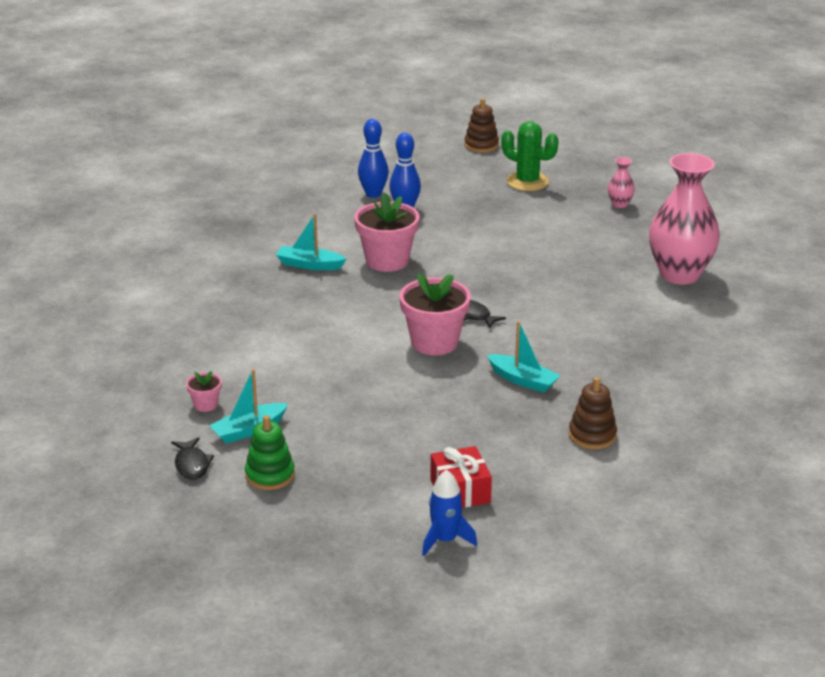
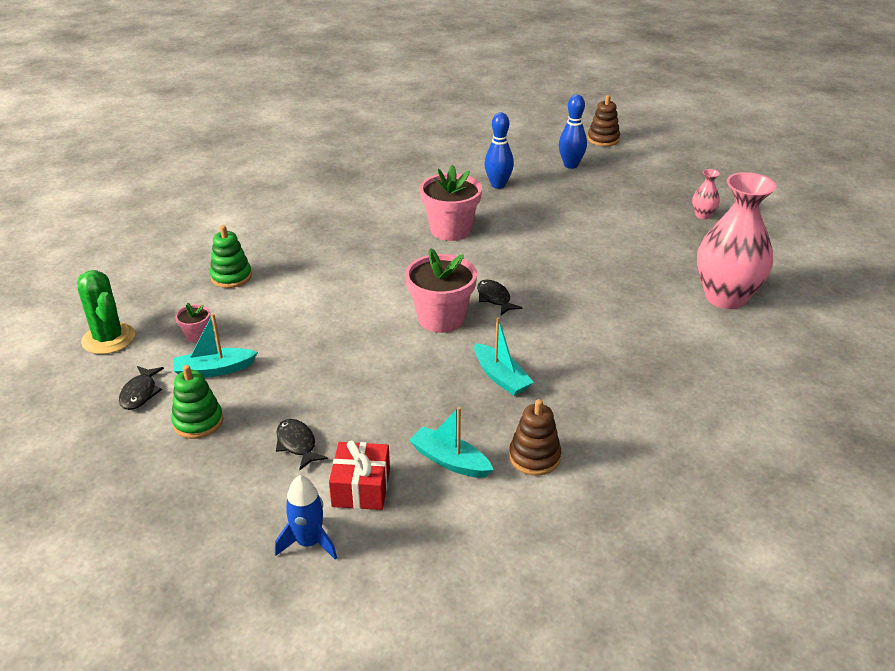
camera: 20 degrees right, 5 degrees up
turquoise boat [276,214,347,270] -> turquoise boat moved to [409,407,494,478]
blue bowling pin [358,119,389,198] -> blue bowling pin moved to [559,95,587,169]
green cactus [501,121,559,191] -> green cactus moved to [77,270,135,354]
none -> green stacking toy [210,225,252,288]
none -> black fish [276,419,328,470]

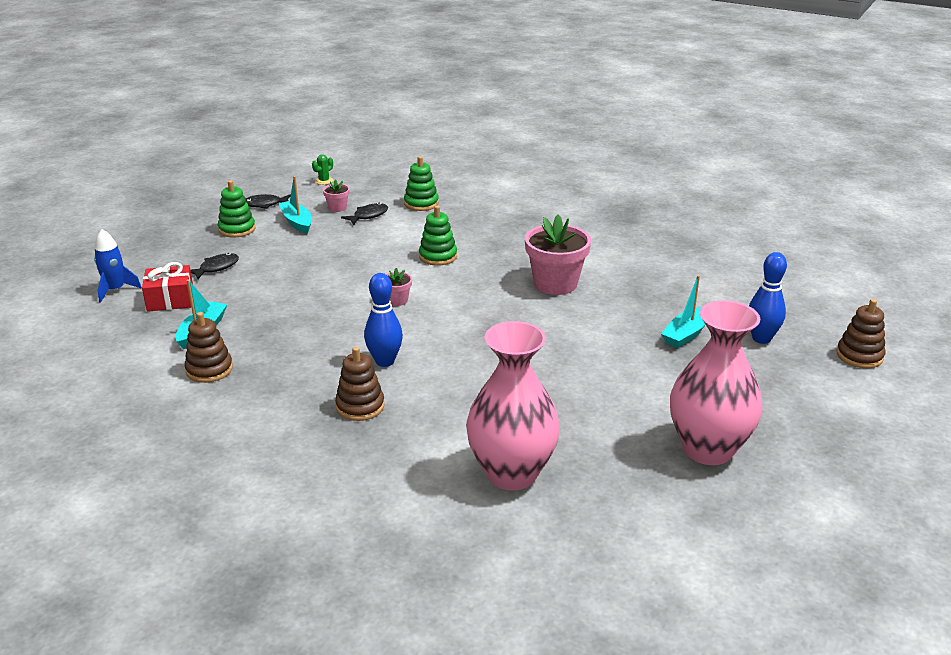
camera: 75 degrees right, 5 degrees down
green cactus [77,270,135,354] -> green cactus [312,154,333,185], size x0.48
pink flower pot [405,248,477,333] -> pink flower pot [386,268,412,306], size x0.47
turquoise boat [474,317,534,396] -> turquoise boat moved to [661,275,706,348]
black fish [477,280,523,315] -> black fish moved to [341,203,388,225]
blue bowling pin [484,112,514,189] -> blue bowling pin moved to [364,273,403,367]
pink vase [692,169,720,219] -> pink vase [670,300,763,465], size x2.36
none -> brown stacking toy [335,347,385,421]
none -> green stacking toy [419,206,457,266]

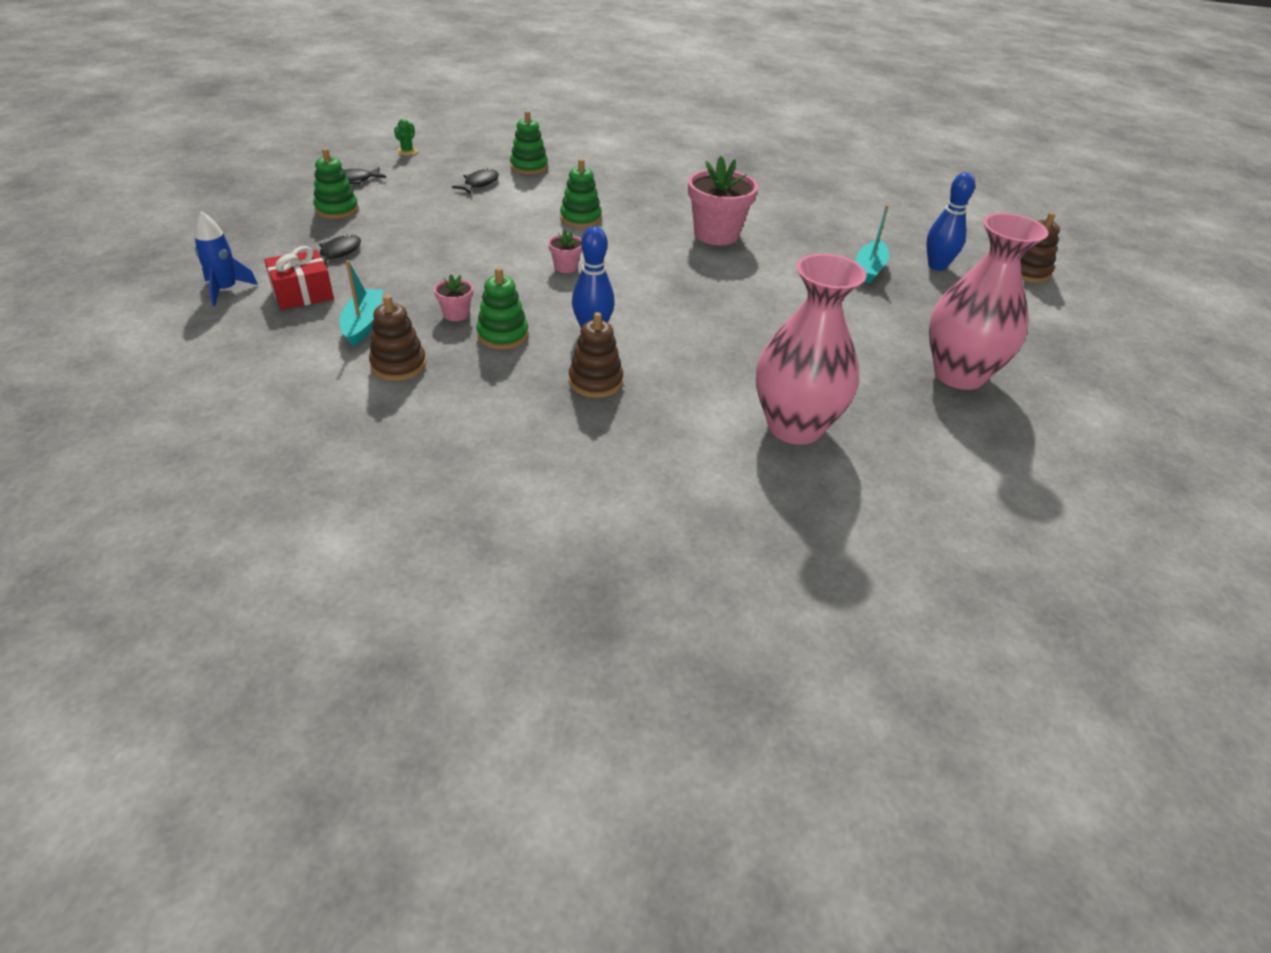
camera: 20 degrees left, 10 degrees up
turquoise boat [278,176,312,234] -> none
pink flower pot [323,179,350,212] -> pink flower pot moved to [434,274,473,321]
none -> green stacking toy [476,267,529,349]

